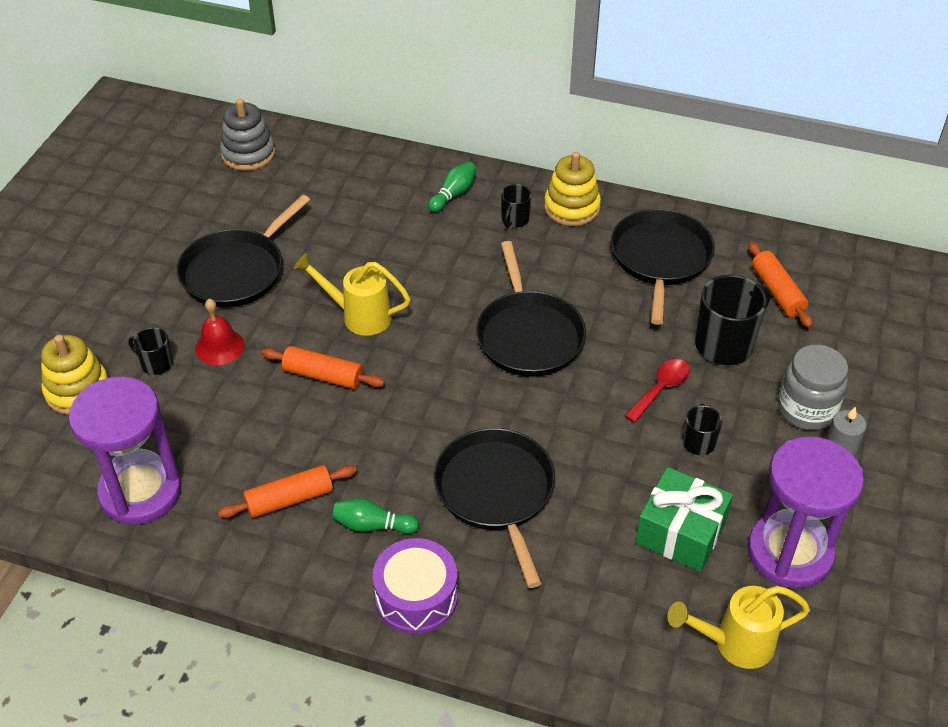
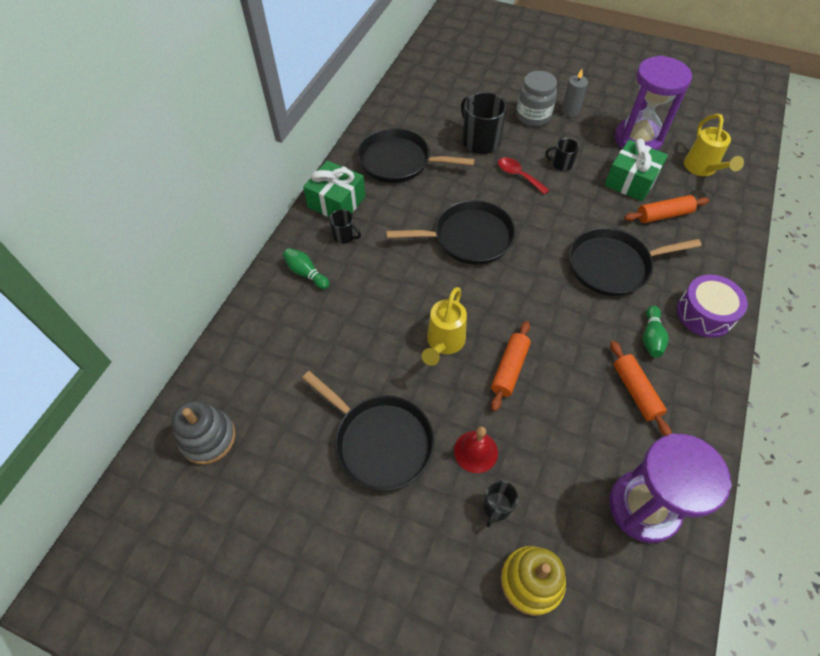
camera: 85 degrees left, 10 degrees up
yellow stacking toy [544,152,601,226] -> green gift [303,161,365,217]
orange rolling pin [748,242,813,328] -> orange rolling pin moved to [624,195,709,223]

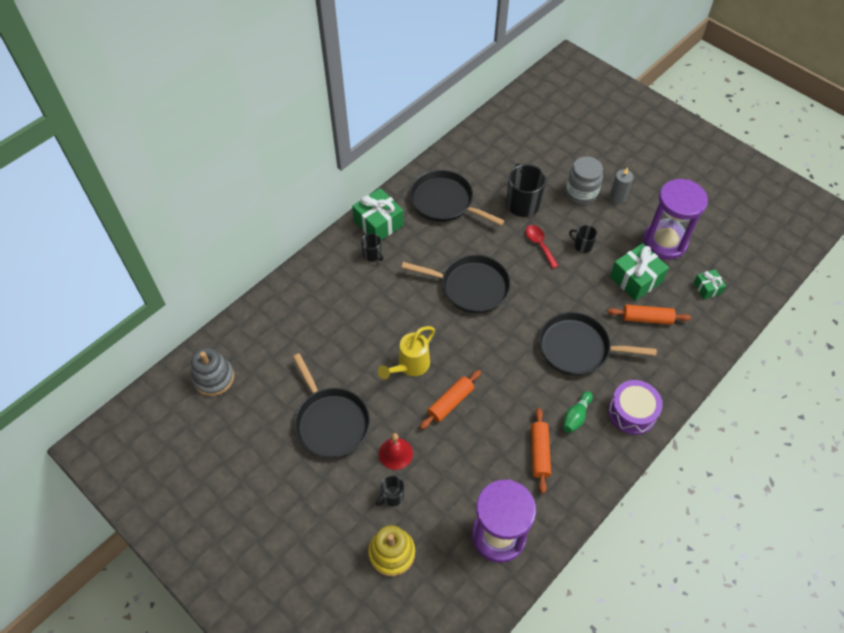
camera: 20 degrees right, 0 degrees up
green bowling pin [283,248,330,289] -> none
yellow watering can [684,114,744,176] -> green gift [693,269,726,299]

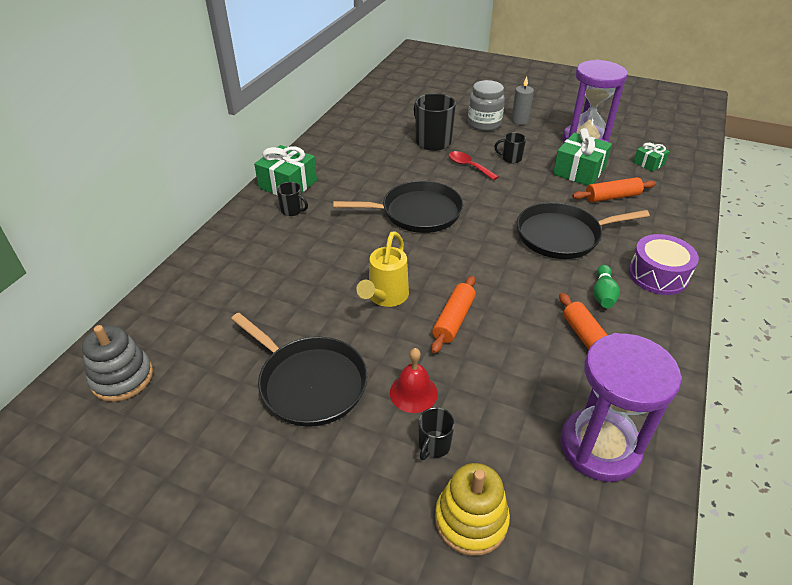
camera: 20 degrees left, 15 degrees down
black pan [409,170,505,226] -> none

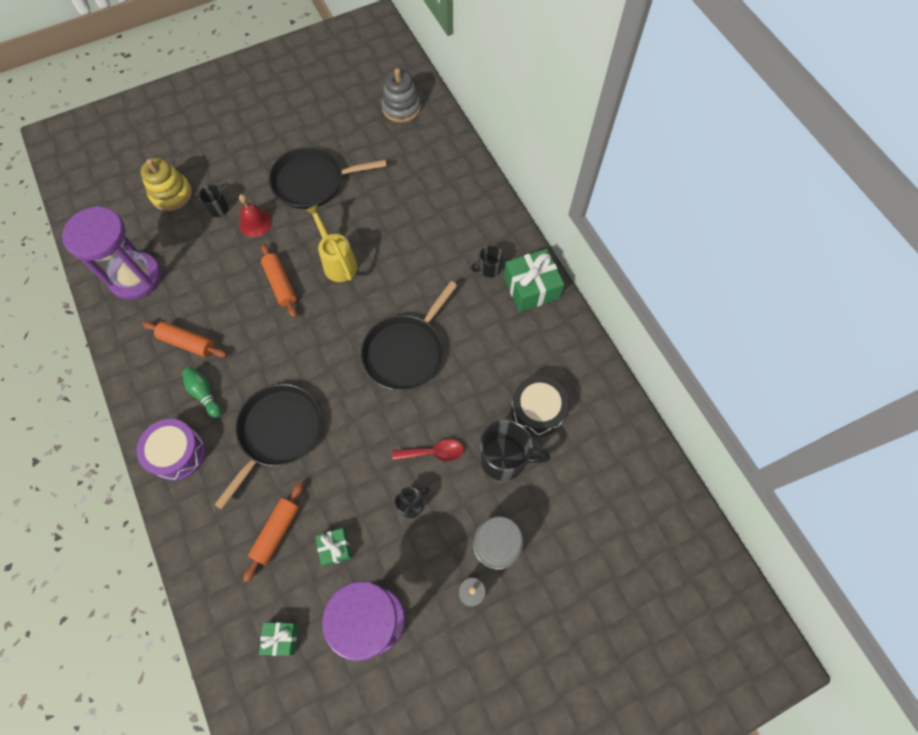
camera: 130 degrees right, 25 degrees up
green gift [553,128,612,186] -> green gift [315,528,352,566], size x0.56
none -> black drum [511,376,569,437]

